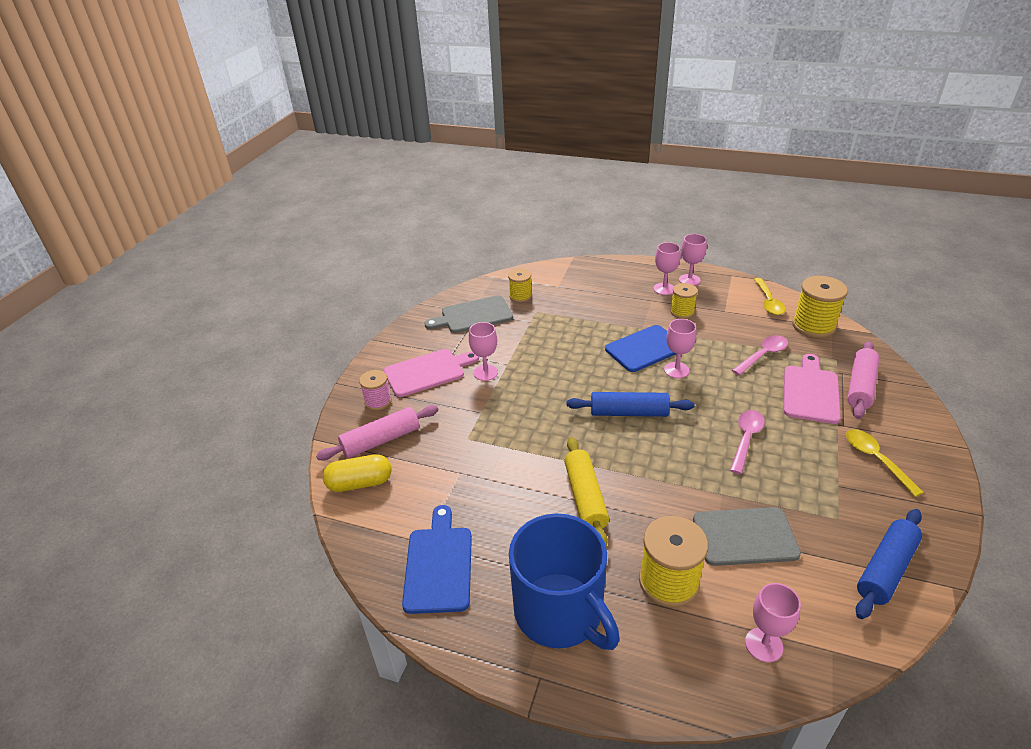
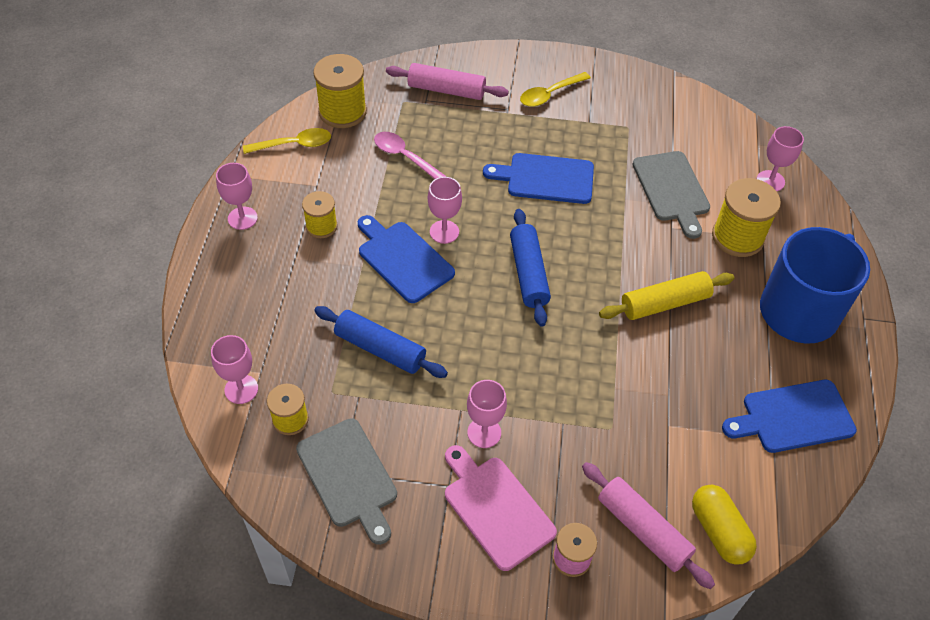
camera: 105 degrees left, 15 degrees up
pink goblet [653,242,681,295] -> pink goblet moved to [211,335,258,404]
pink spoon [730,410,765,474] -> blue cutting board [483,153,594,204]
pink cutting board [783,354,841,424] -> none
blue rolling pin [856,509,922,619] -> blue rolling pin moved to [314,306,448,378]

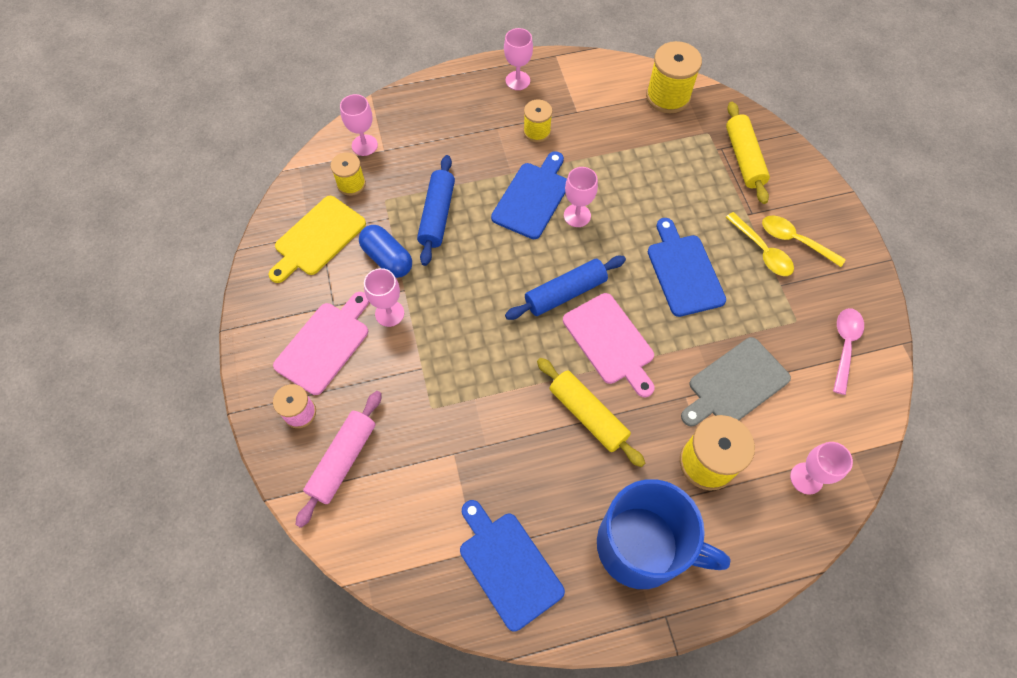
camera: 70 degrees right, 10 degrees up
yellow spoon [243,128,331,154] -> yellow spoon moved to [725,212,794,276]
grey cutting board [296,418,397,545] -> yellow cutting board [269,196,366,283]
pink spoon [374,132,447,179] -> pink spoon moved to [833,308,864,395]
pink rolling pin [386,63,509,100] -> yellow rolling pin [726,102,770,204]
yellow capsule [692,485,757,565] -> none
none -> blue capsule [359,225,412,278]
none -> pink cutting board [563,293,655,397]

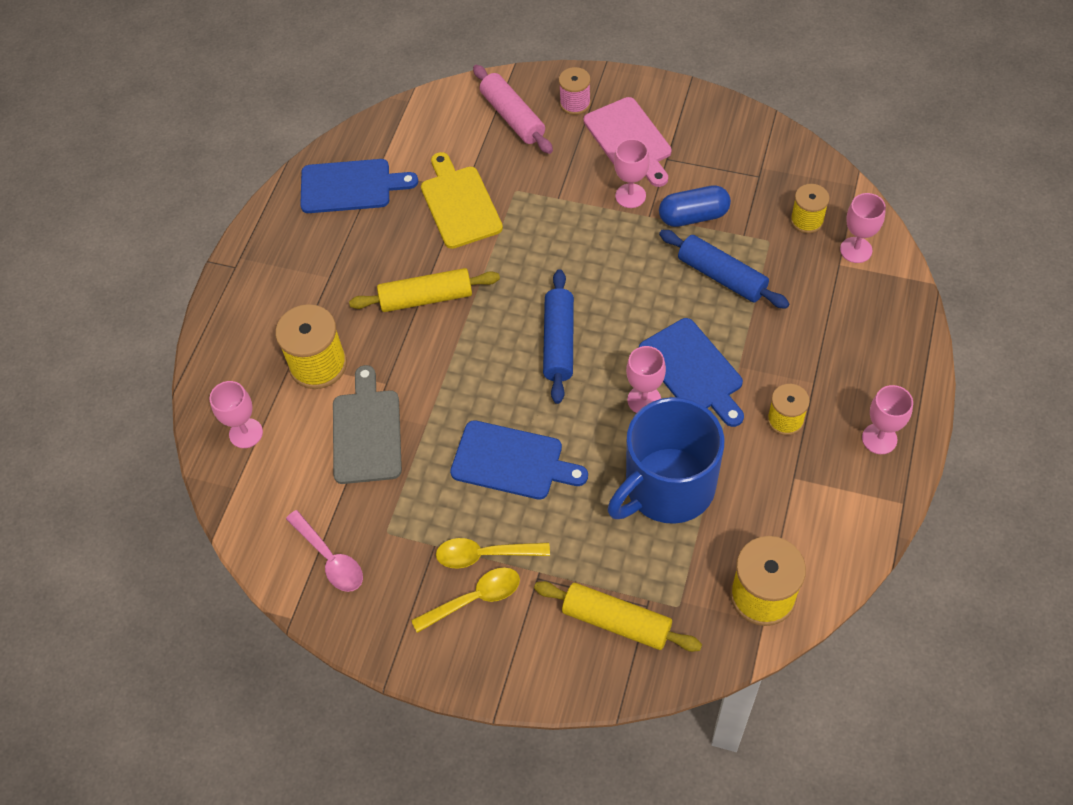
camera: 125 degrees right, 5 degrees down
yellow cutting board [269,196,366,283] -> yellow cutting board moved to [421,152,503,249]
pink cutting board [563,293,655,397] -> none
blue mug [597,479,731,589] -> blue mug moved to [607,397,724,524]

